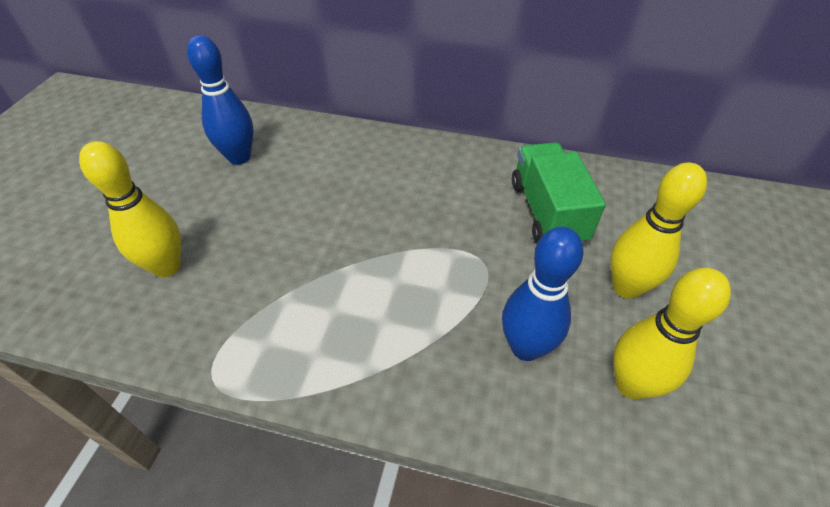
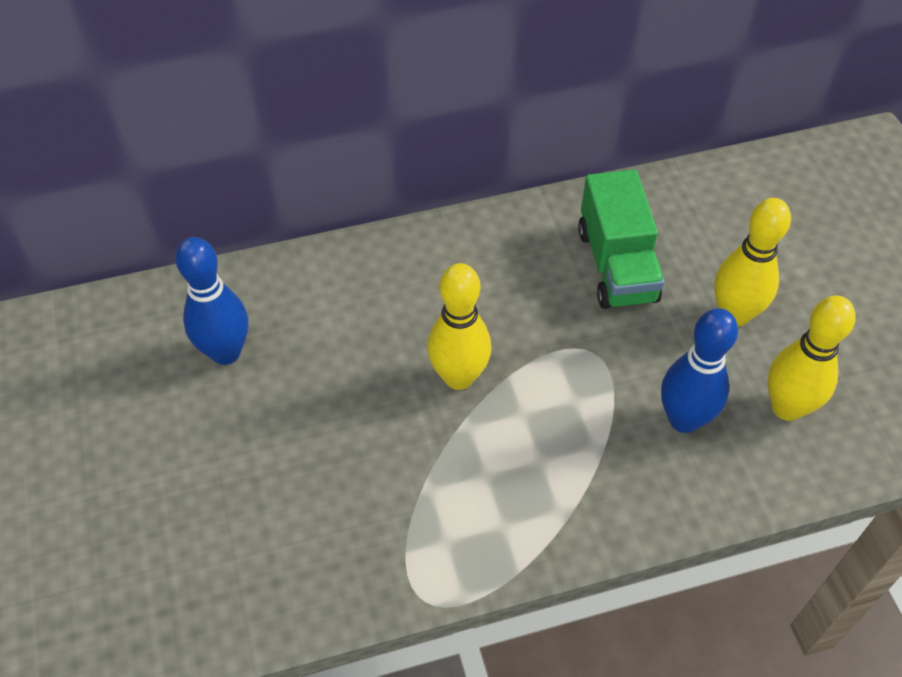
camera: 30 degrees left, 5 degrees up
yellow bowling pin [79,141,181,277] -> yellow bowling pin moved to [427,263,491,390]
green truck [512,142,606,244] -> green truck turned 150 degrees counterclockwise [578,169,665,309]

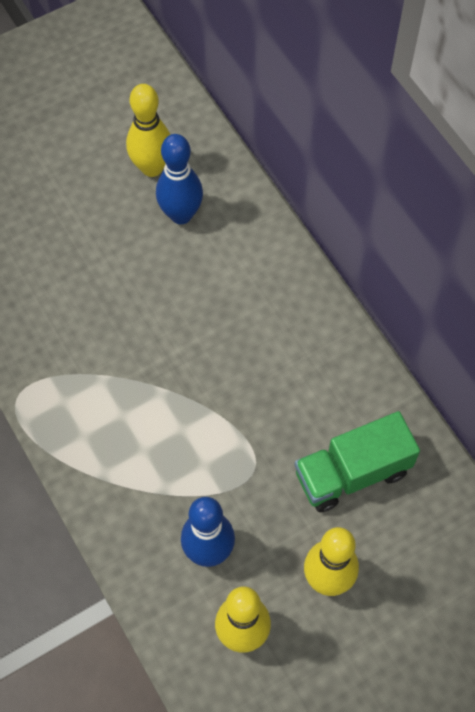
camera: 75 degrees right, 10 degrees up
yellow bowling pin [427,263,491,390] -> yellow bowling pin moved to [126,84,170,177]

